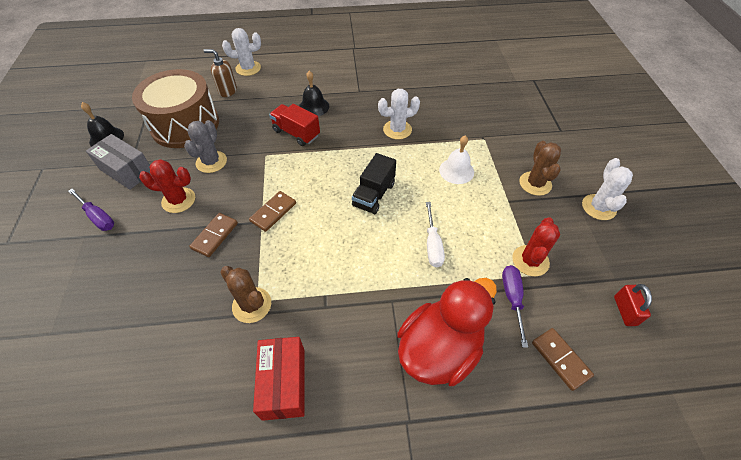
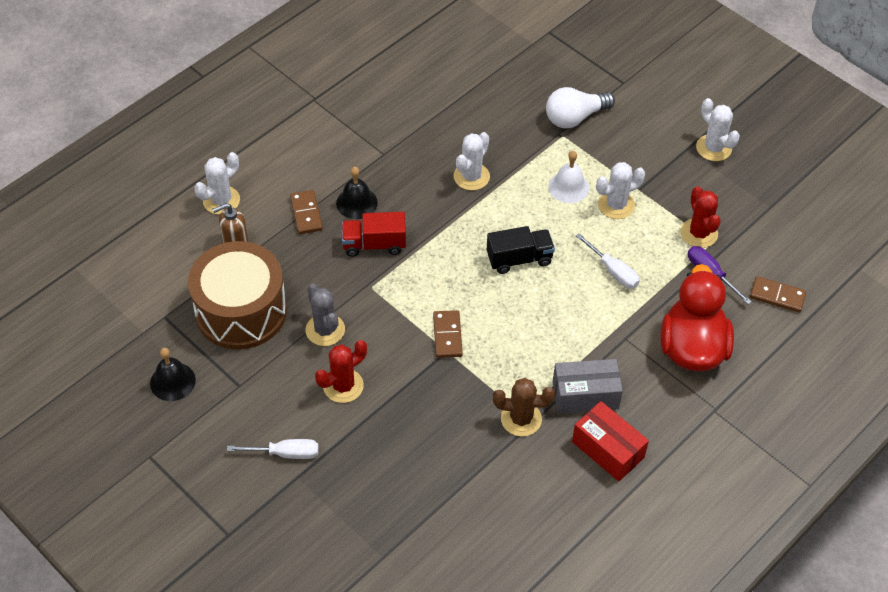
camera: 40 degrees left, 0 degrees up
purple screwdriver [68,189,114,231] -> white screwdriver [227,439,318,459]
grey box [86,134,150,190] -> grey box moved to [553,359,623,414]
brown domino [189,213,238,257] -> brown domino moved to [290,190,323,234]
black truck [352,153,396,214] -> black truck turned 90 degrees counterclockwise [487,226,555,274]
brown cactus [519,141,561,196] -> none
red padlock [614,284,652,326] -> none
none -> white light bulb [546,87,615,128]
none -> white cactus [596,162,645,219]

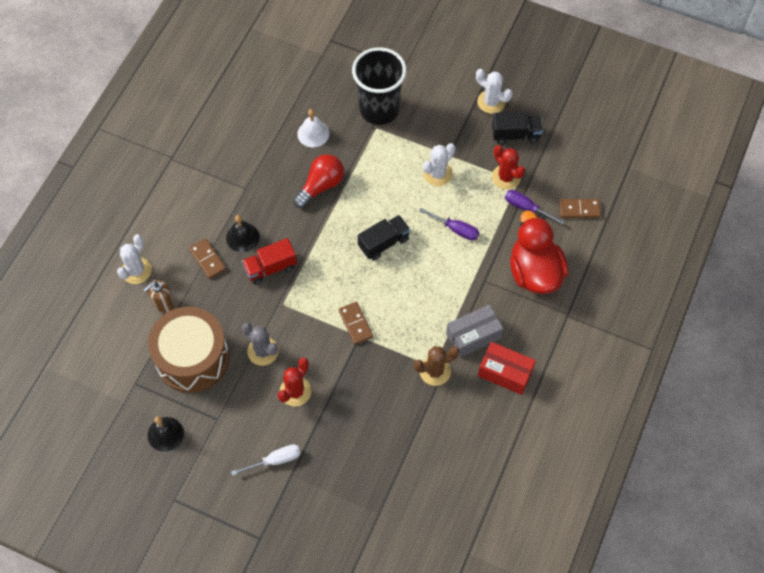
camera: 20 degrees left, 10 degrees up
white cactus [453,132,490,191] -> red light bulb [293,154,344,208]
white light bulb [546,87,615,128] -> black cup [352,47,407,125]
white bell [548,151,589,203] -> white bell moved to [297,109,329,147]
white screwdriver [576,233,640,289] -> purple screwdriver [419,208,479,241]
none -> black truck [492,112,543,145]

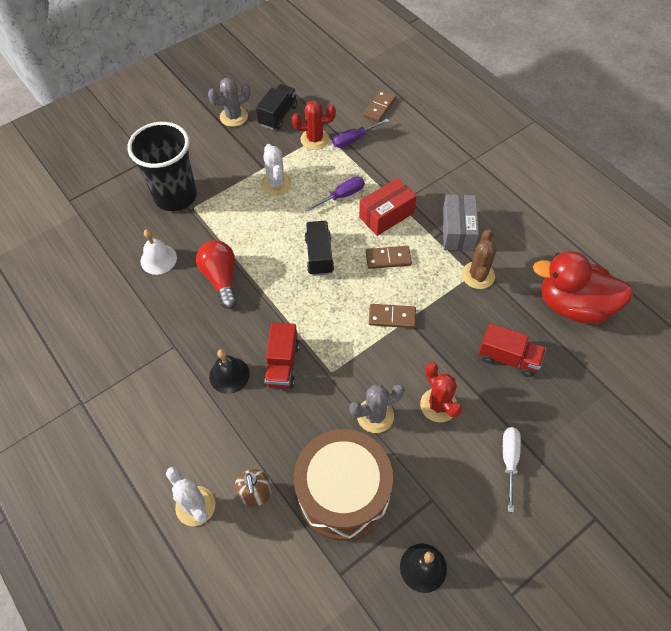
camera: 60 degrees left, 5 degrees down
brown domino [189,238,226,279] -> brown domino moved to [366,246,412,269]
white cactus [476,69,512,114] -> grey cactus [208,78,250,127]
red box [478,342,536,395] -> red box moved to [359,178,417,236]
red duck [510,211,568,294] -> red duck moved to [533,251,633,324]
none -> red truck [478,323,546,377]

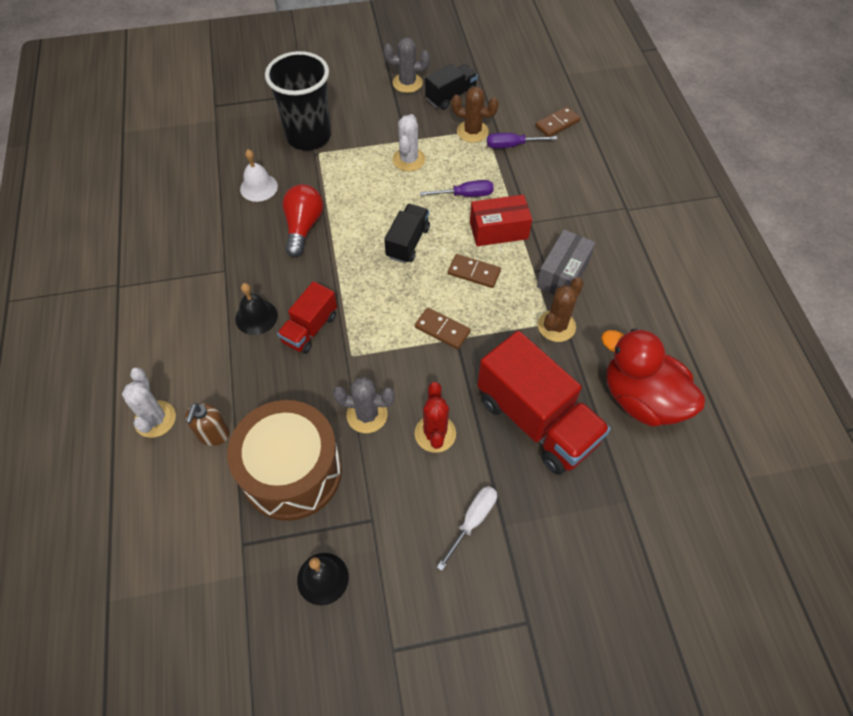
camera: 25 degrees right, 0 degrees up
red cactus [292,100,336,150] -> brown cactus [451,87,499,143]
red truck [478,323,546,377] -> red truck [477,331,611,475], size x1.84

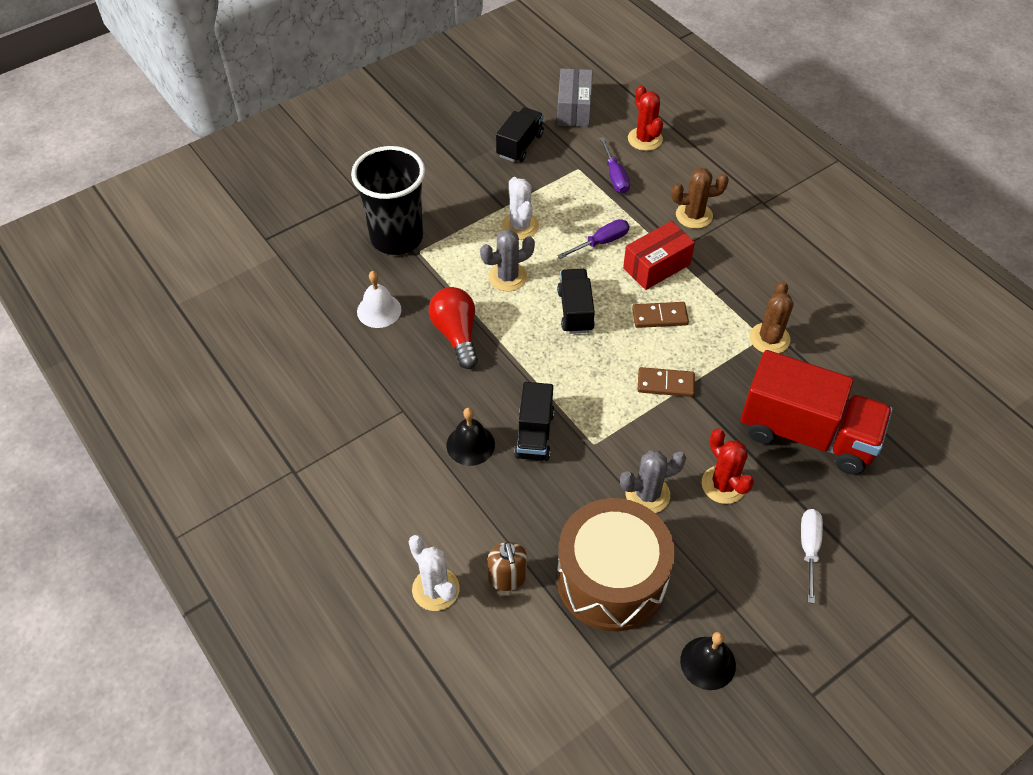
camera: 25 degrees left, 5 degrees down
red truck [277,281,337,354] -> black truck [514,382,555,461]
grey cactus [384,37,430,93] -> grey cactus moved to [480,230,535,291]
brown cactus [451,87,499,143] -> brown cactus moved to [671,168,729,229]
purple screwdriver [487,133,557,148] -> purple screwdriver turned 75 degrees counterclockwise [600,137,630,194]
brown domino [535,106,580,137] -> red cactus [628,85,663,151]
grey box [537,229,595,295] -> grey box moved to [557,68,593,127]
red duck [601,328,705,427] -> none

